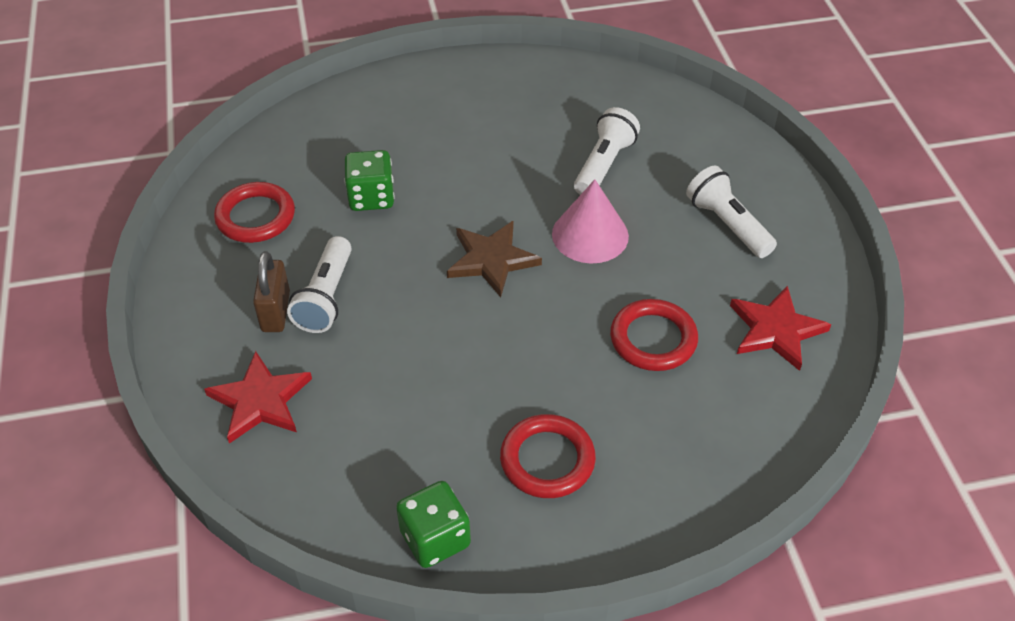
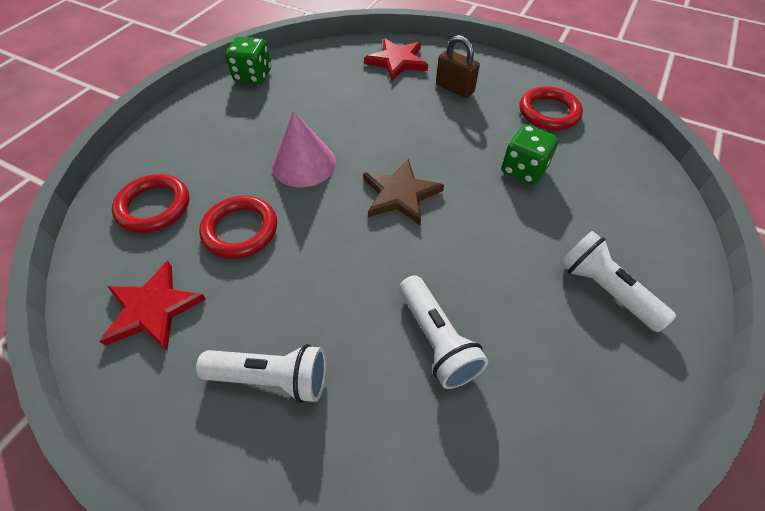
camera: 130 degrees right, 5 degrees up
white flashlight [287,236,352,333] -> white flashlight moved to [560,231,676,332]
red ring [500,414,596,498] -> red ring moved to [112,174,189,233]
pink cone [552,179,629,264] -> pink cone moved to [272,111,336,187]

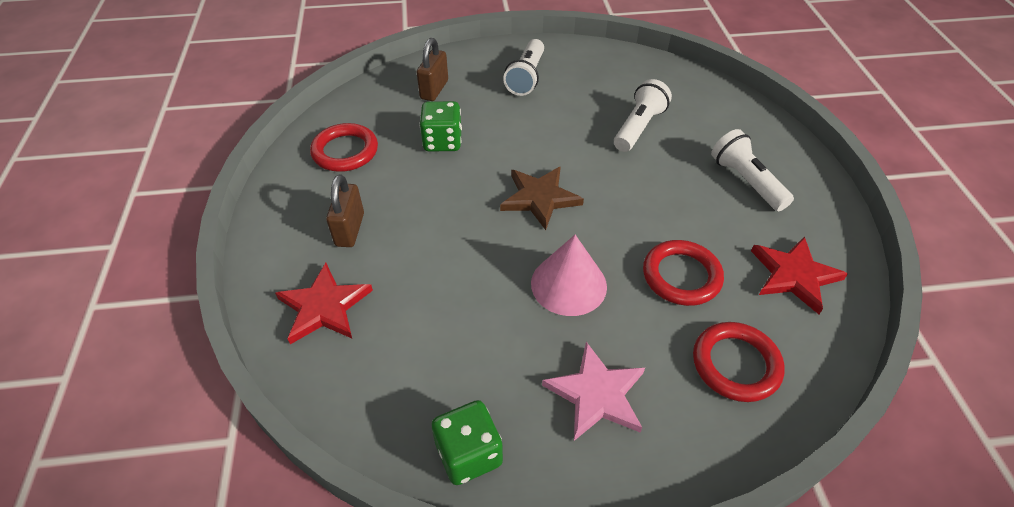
camera: 125 degrees left, 5 degrees down
none -> brown padlock [416,38,448,101]
none -> pink star [542,342,645,441]

